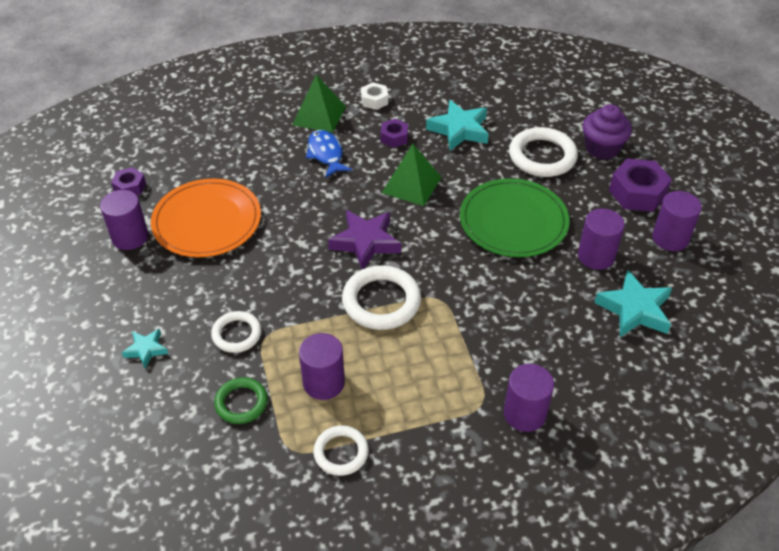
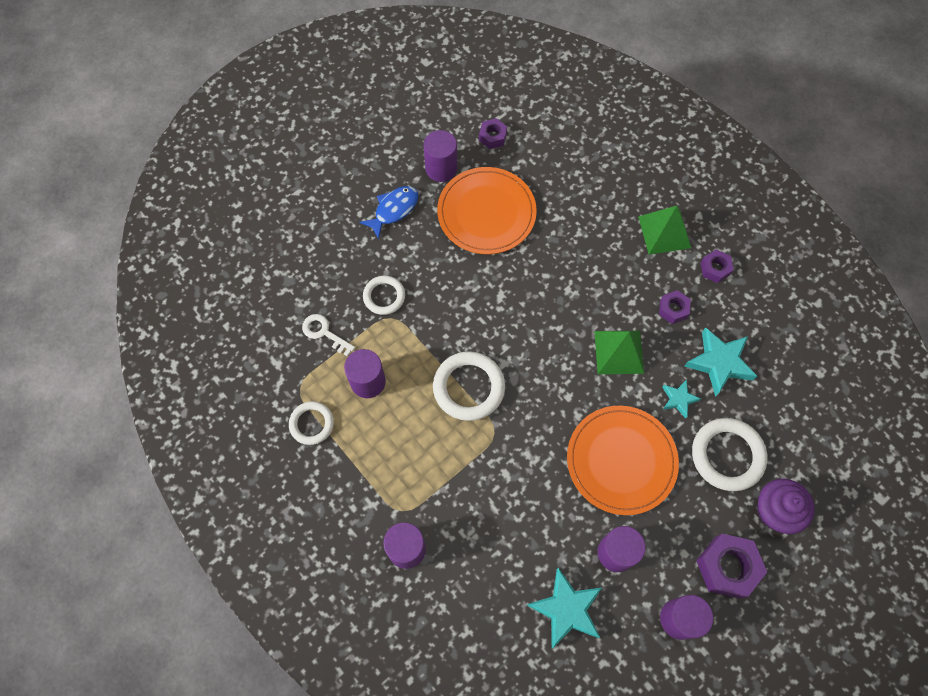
camera: 65 degrees right, 20 degrees up
turquoise star [122,329,168,368] -> turquoise star moved to [662,379,701,419]
green ring [214,377,268,424] -> white key [302,314,355,356]
blue fish [306,130,352,178] -> blue fish moved to [359,186,418,239]
purple star [328,210,401,269] -> none
white nut [361,82,388,110] -> purple nut [701,250,734,283]
green plate [460,178,570,257] -> orange plate [567,406,679,515]

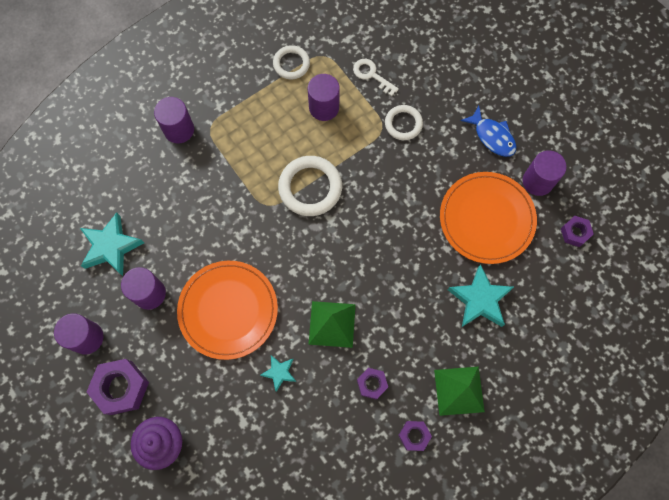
camera: 95 degrees right, 5 degrees up
white key [302,314,355,356] -> white key turned 90 degrees counterclockwise [353,59,399,96]
turquoise star [684,327,757,397] -> turquoise star moved to [448,264,514,327]
white ring [692,418,768,491] -> none

